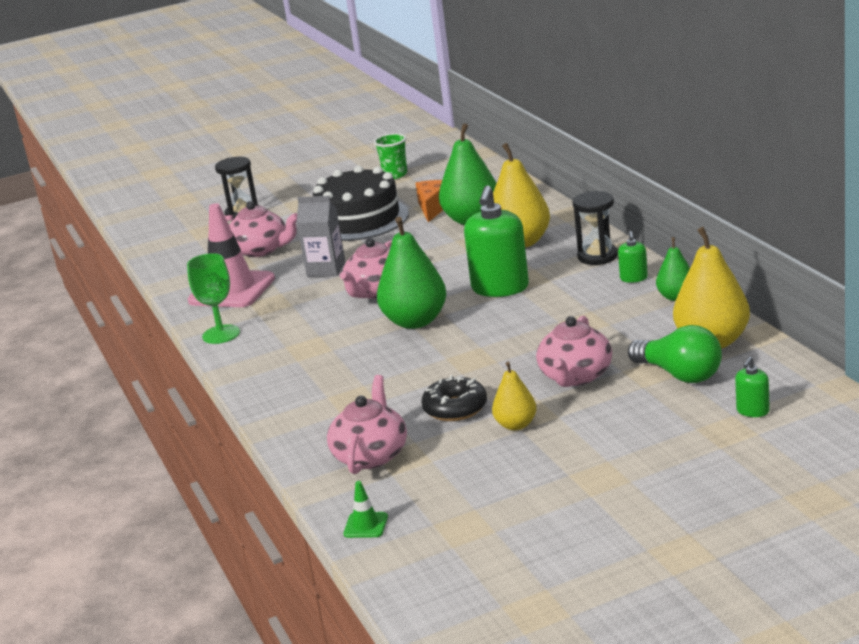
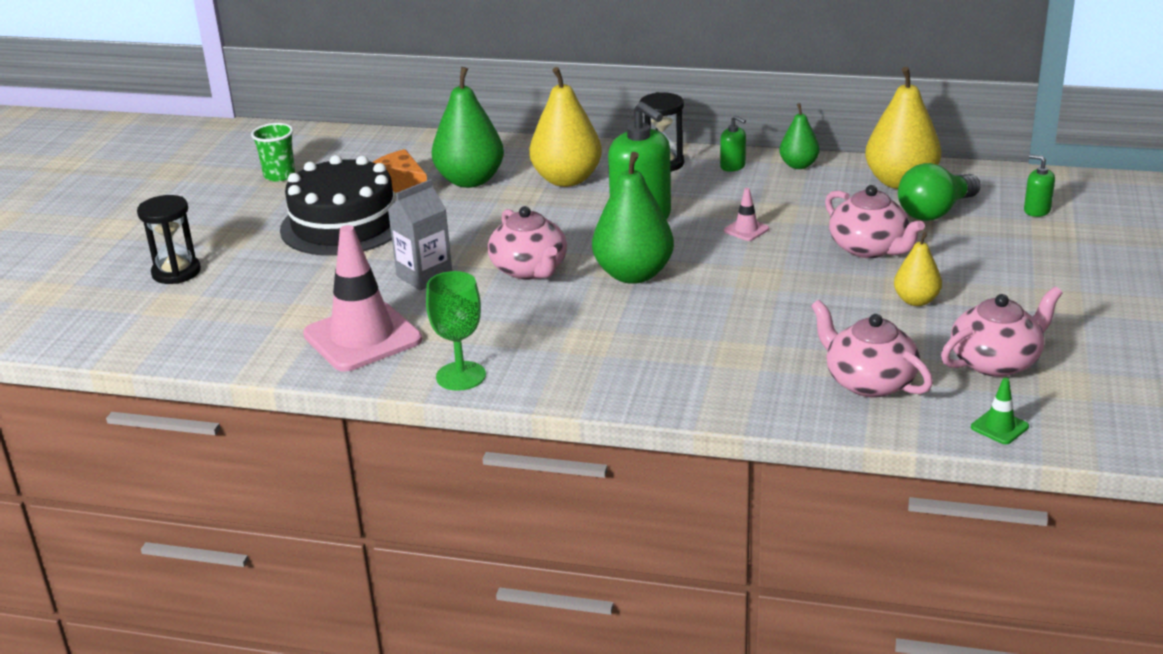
camera: 55 degrees left, 5 degrees up
pink teapot [225,201,297,257] -> pink teapot moved to [941,286,1062,377]
black donut [422,375,487,421] -> none
green light bulb [628,325,722,383] -> green light bulb turned 150 degrees clockwise [898,163,981,221]
green soap dispenser [735,356,770,417] -> green soap dispenser turned 150 degrees clockwise [1024,154,1055,217]
none -> pink traffic cone [724,188,769,241]

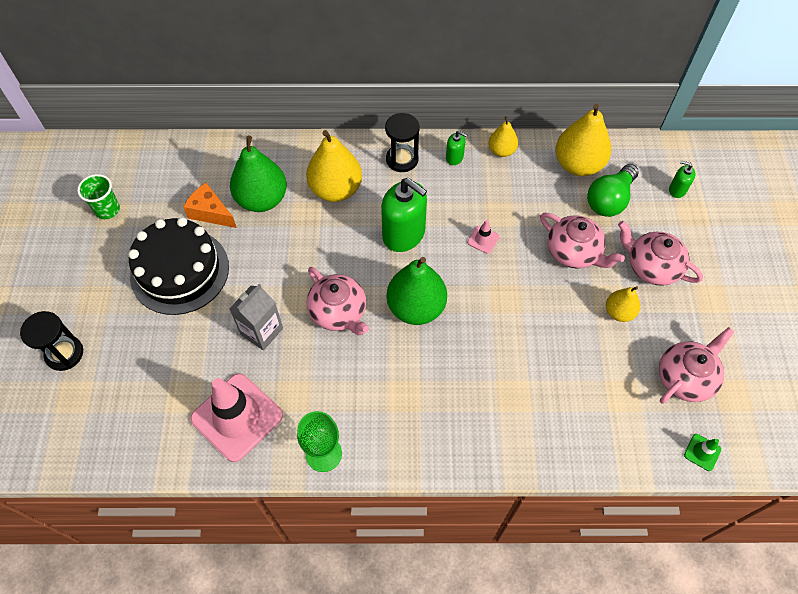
camera: 15 degrees left, 30 degrees up
green pear [779,103,820,169] -> yellow pear [489,116,518,157]
pink teapot [811,300,933,397] -> pink teapot moved to [618,221,703,286]

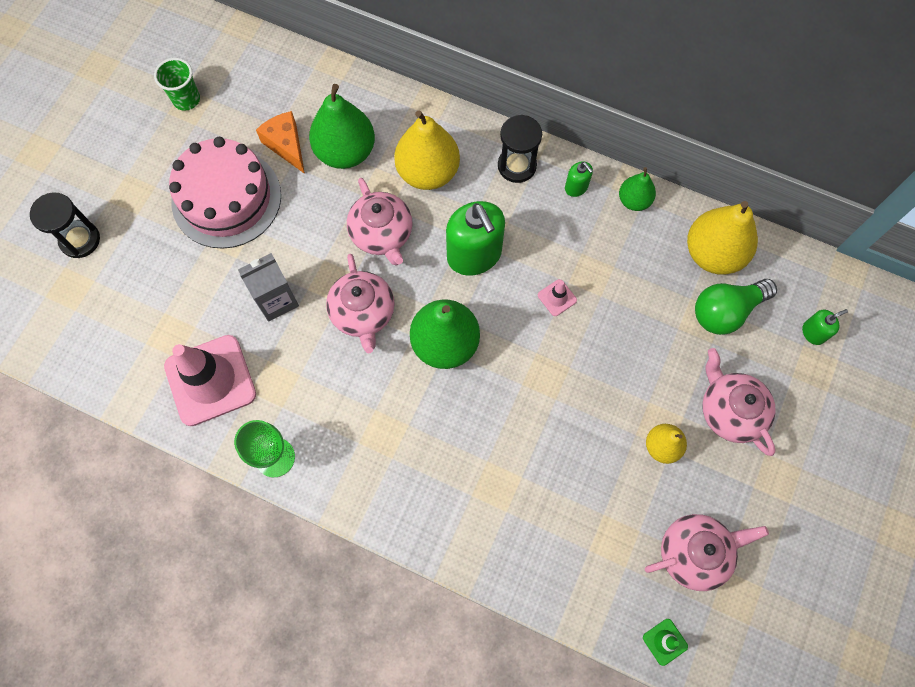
camera: 25 degrees right, 10 degrees up
black cake [128,217,229,315] -> pink cake [169,137,281,249]
yellow pear [489,116,518,157] -> green pear [619,167,656,211]
pink teapot [540,213,625,268] -> pink teapot moved to [347,178,413,265]
green soap dispenser [669,161,695,198] -> green soap dispenser turned 105 degrees clockwise [802,309,848,345]

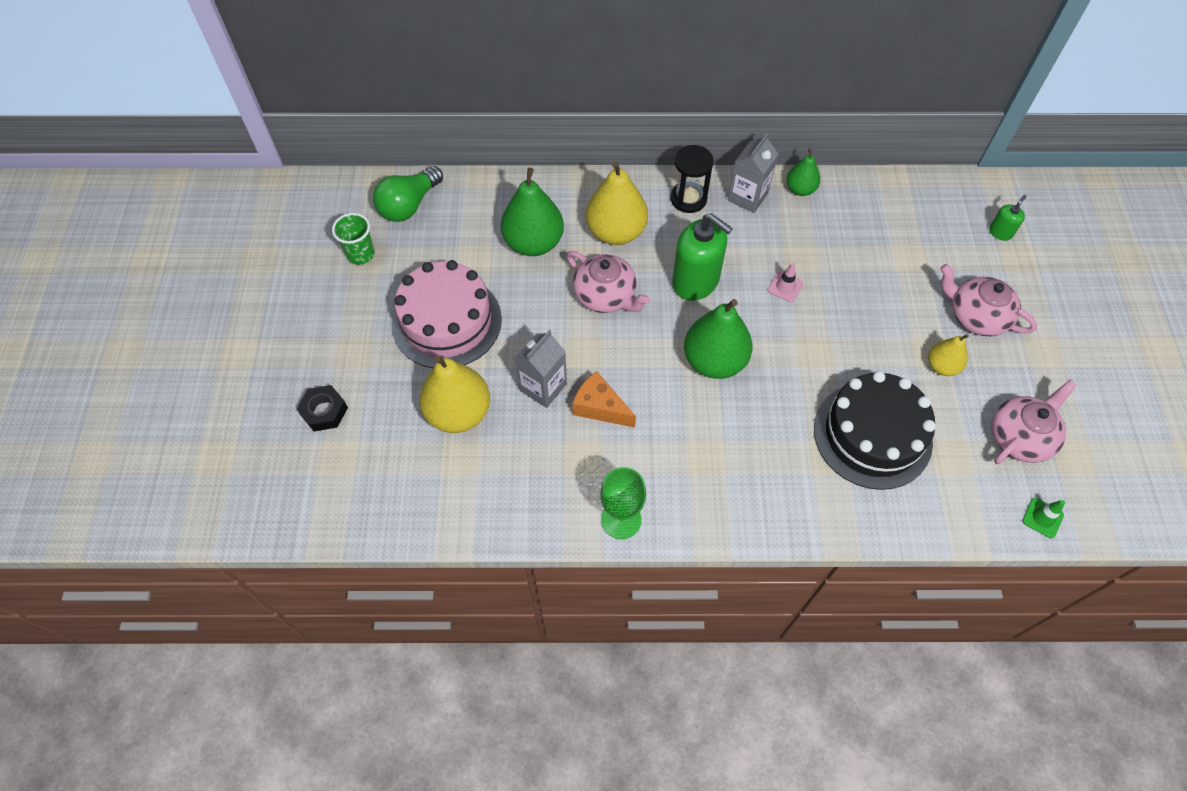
camera: 25 degrees left, 10 degrees down
black hourglass [30,192,100,258] -> black nut [297,385,348,432]
pink traffic cone [164,335,256,426] -> none
orange cheese [256,111,305,174] -> orange cheese moved to [573,371,636,428]
pink teapot [326,254,395,354] -> none
green soap dispenser [565,161,593,197] -> grey carton [728,133,778,213]
yellow pear [687,201,758,275] -> yellow pear moved to [419,356,490,433]
green light bulb [695,279,777,335] -> green light bulb moved to [373,166,443,222]
none -> black cake [814,371,936,490]

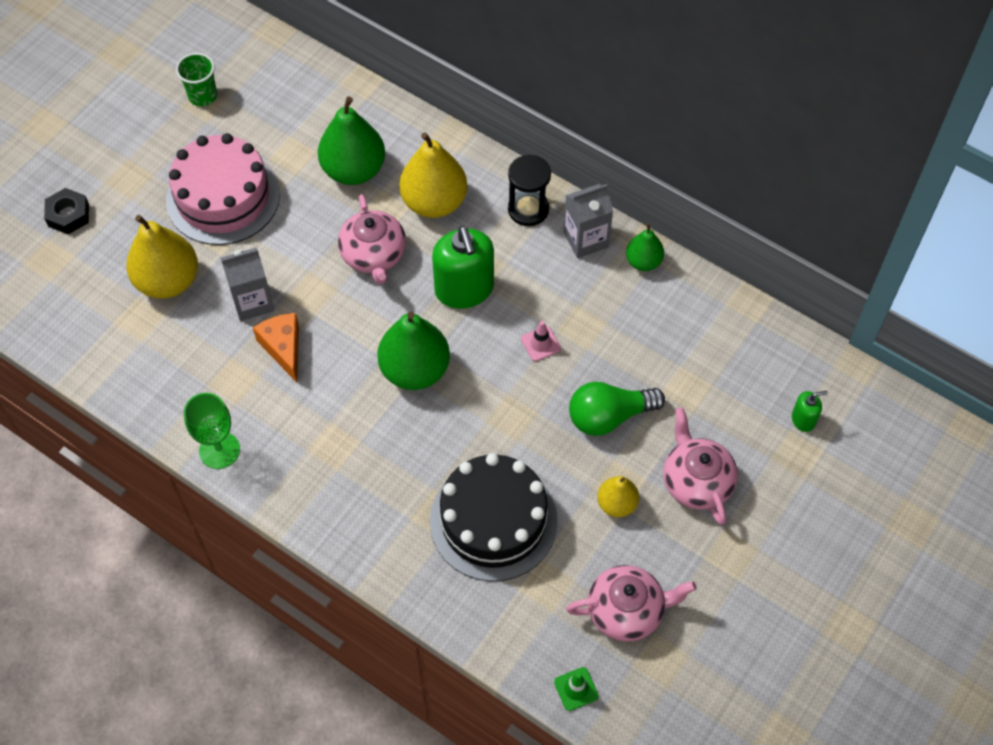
camera: 35 degrees right, 0 degrees up
green light bulb [373,166,443,222] -> green light bulb moved to [569,382,665,436]

